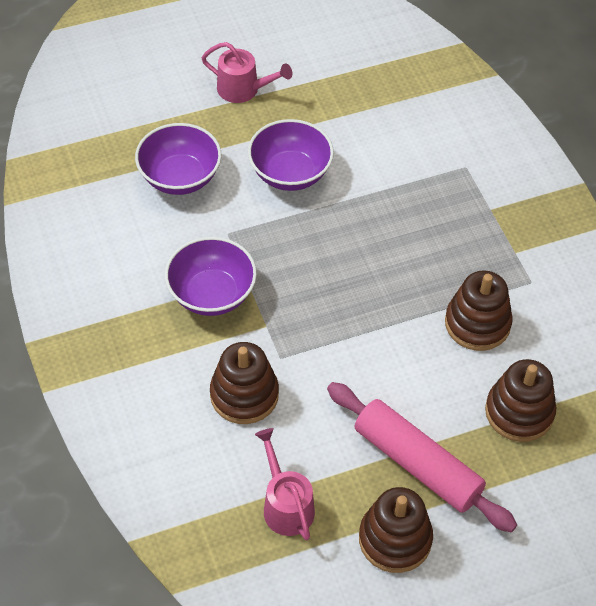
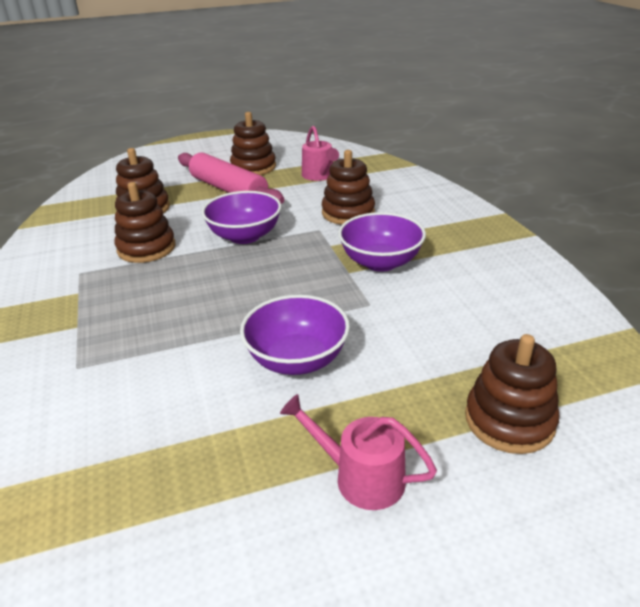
camera: 175 degrees left, 20 degrees down
purple bowl [135,123,221,195] -> purple bowl moved to [202,191,282,244]
none -> brown stacking toy [465,334,559,454]

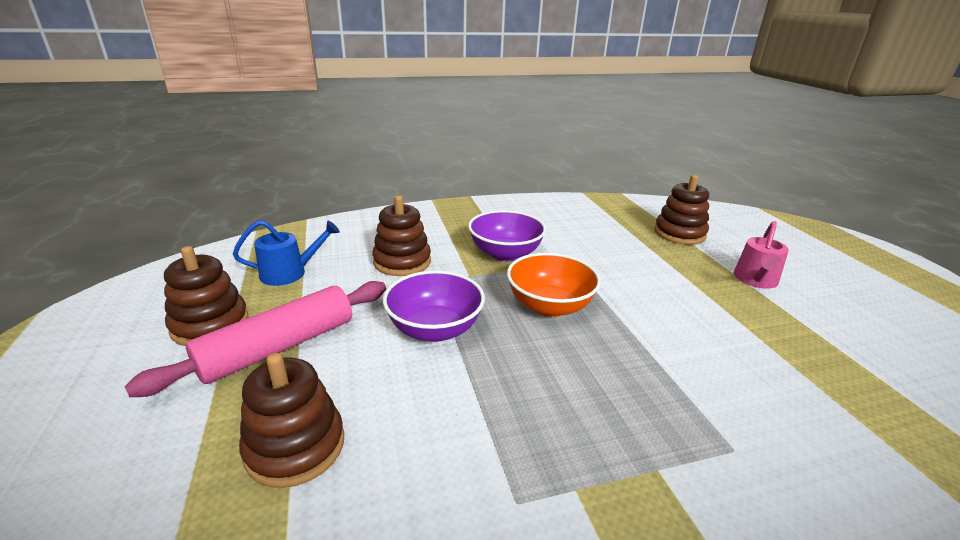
camera: 90 degrees left, 5 degrees down
brown stacking toy [115,182,175,263] -> none
purple bowl [240,295,350,375] -> none
pink watering can [302,126,339,181] -> blue watering can [233,220,340,286]
none -> orange bowl [507,253,601,317]

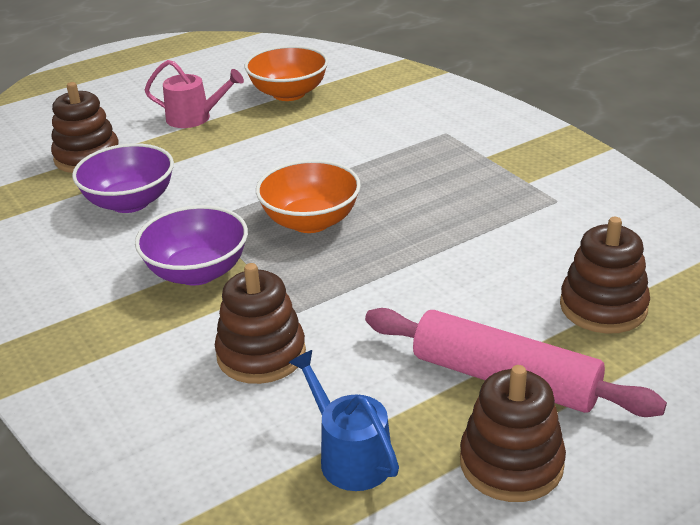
camera: 105 degrees left, 5 degrees up
purple bowl [383,270,485,342] -> purple bowl moved to [72,143,174,213]
none -> orange bowl [245,46,328,101]

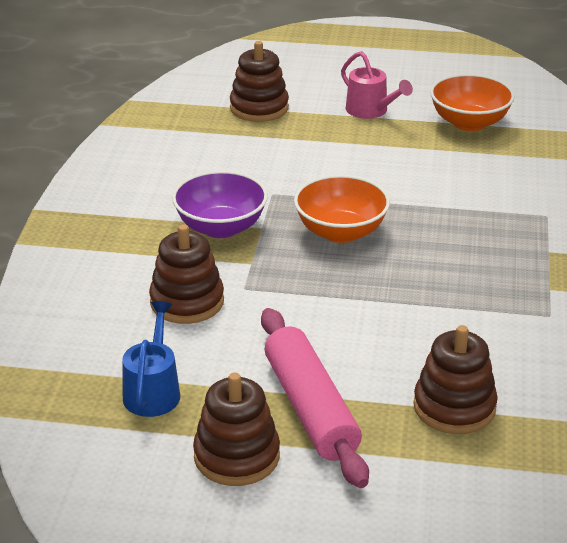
camera: 40 degrees right, 0 degrees up
purple bowl [72,143,174,213] -> none

